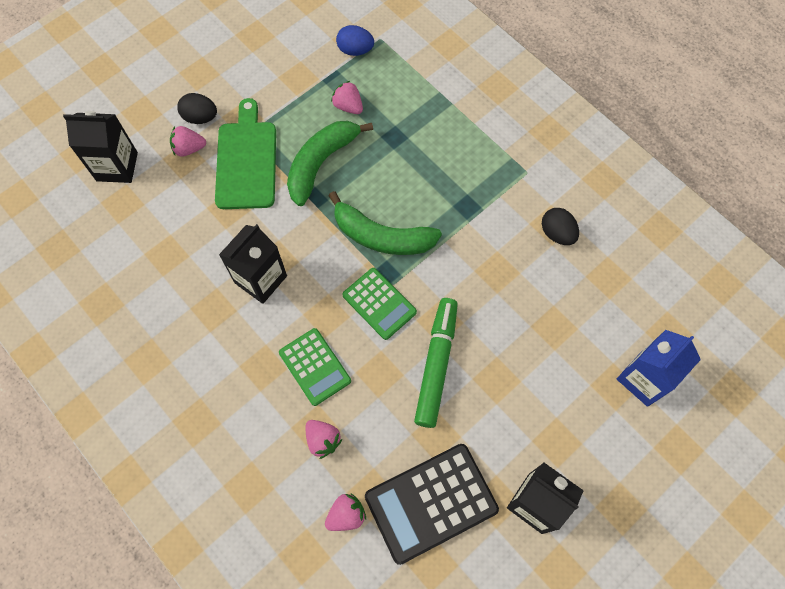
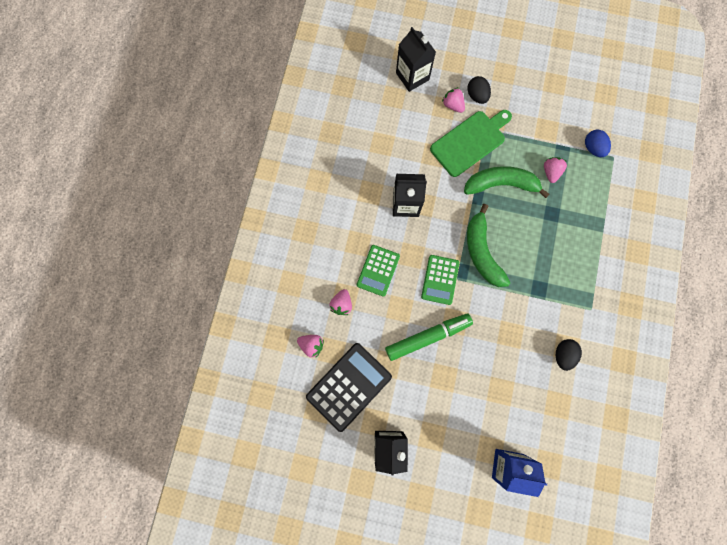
camera: 55 degrees right, 10 degrees up
black calculator [365,444,499,565] -> black calculator turned 105 degrees clockwise [306,343,392,432]

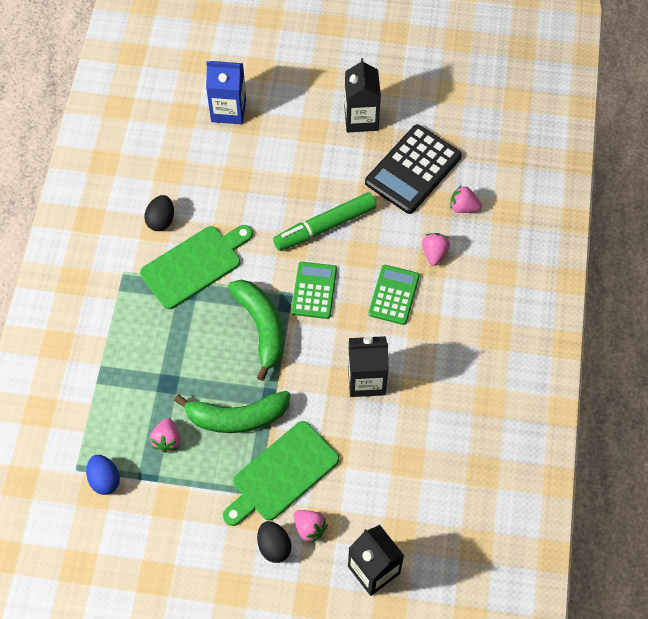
camera: 175 degrees right, 15 degrees down
none -> green cutting board [140,225,253,309]

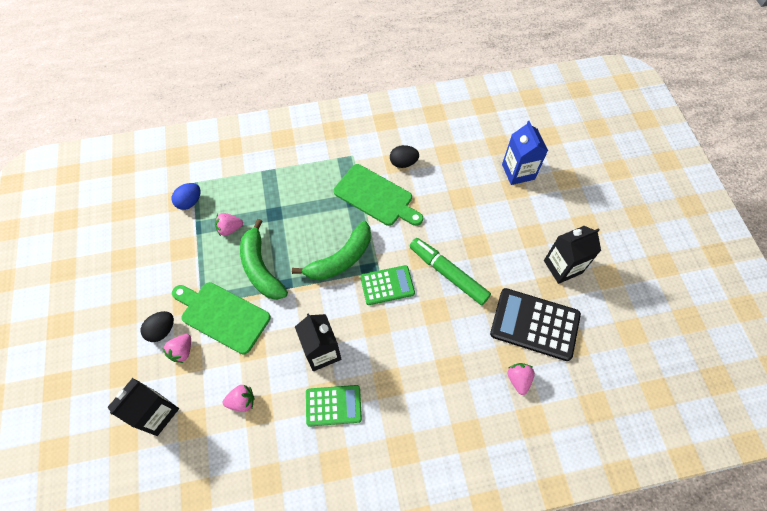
camera: 70 degrees right, 0 degrees up
green calculator [368,265,420,325] -> green calculator moved to [306,385,362,426]
pink strawberry [422,233,450,266] -> pink strawberry moved to [223,385,254,412]

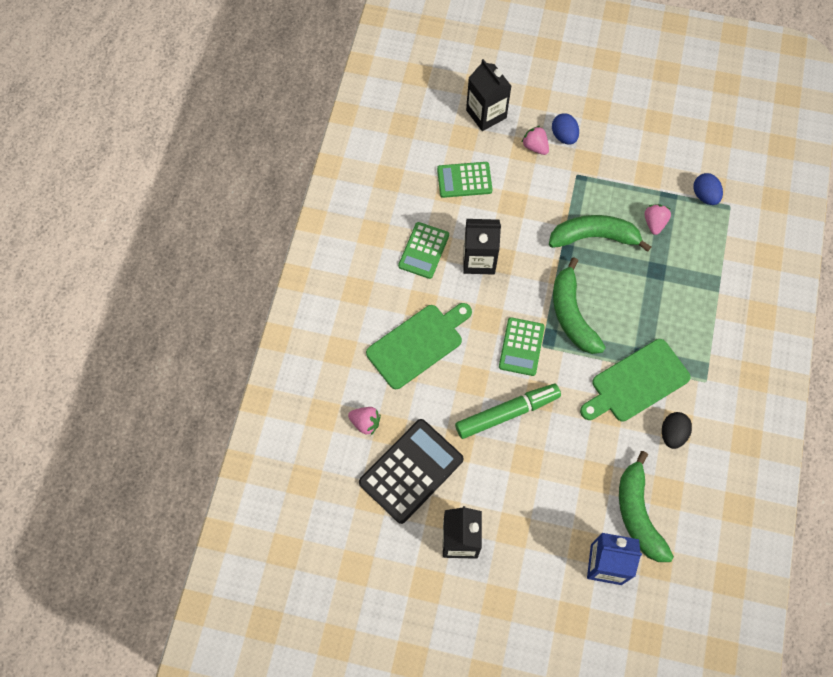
camera: 115 degrees right, 5 degrees up
black egg [141,311,174,342] -> blue egg [552,114,579,145]
green cutting board [172,282,271,355] -> green cutting board moved to [366,303,472,389]
pink strawberry [223,385,254,412] -> green calculator [437,162,493,198]
none -> green banana [619,451,674,562]

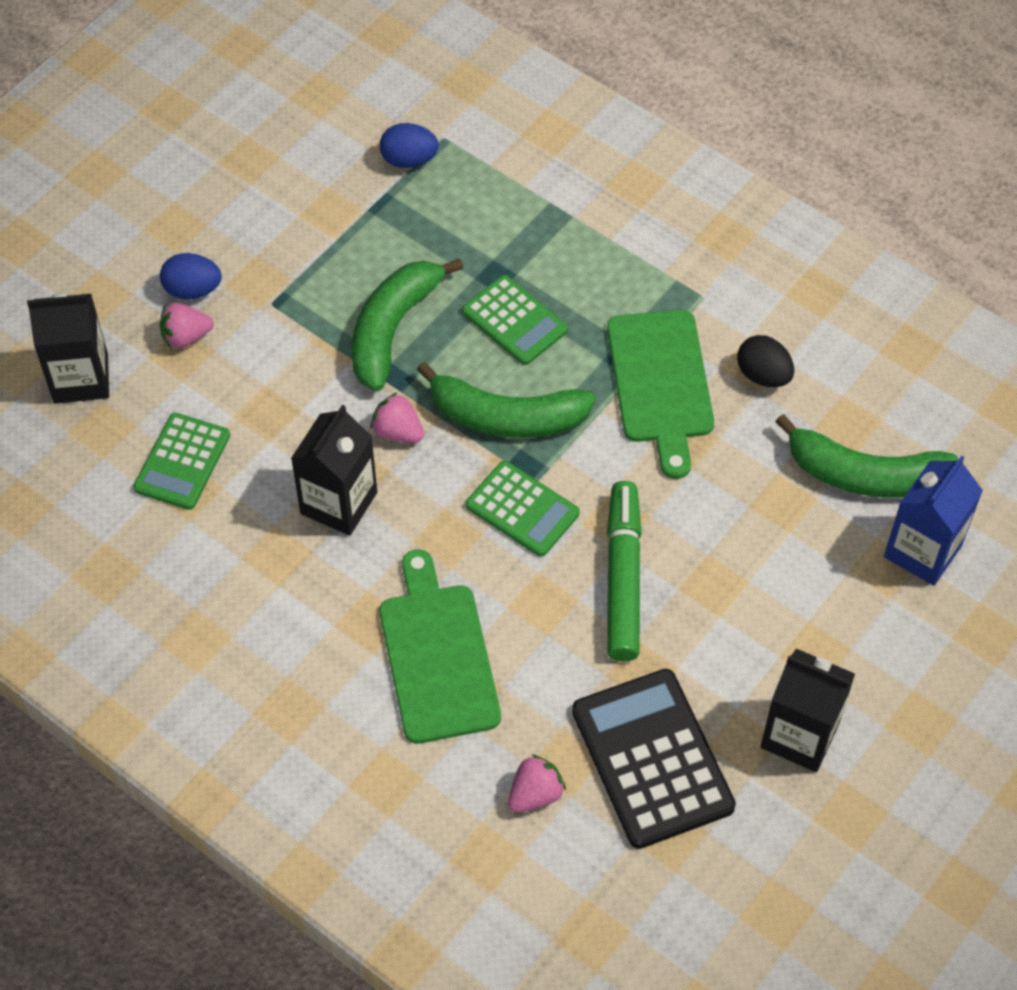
camera: 65 degrees left, 10 degrees down
green calculator [398,222,449,279] -> green calculator moved to [462,275,568,365]
pink strawberry [644,204,671,235] -> pink strawberry moved to [370,392,424,443]

